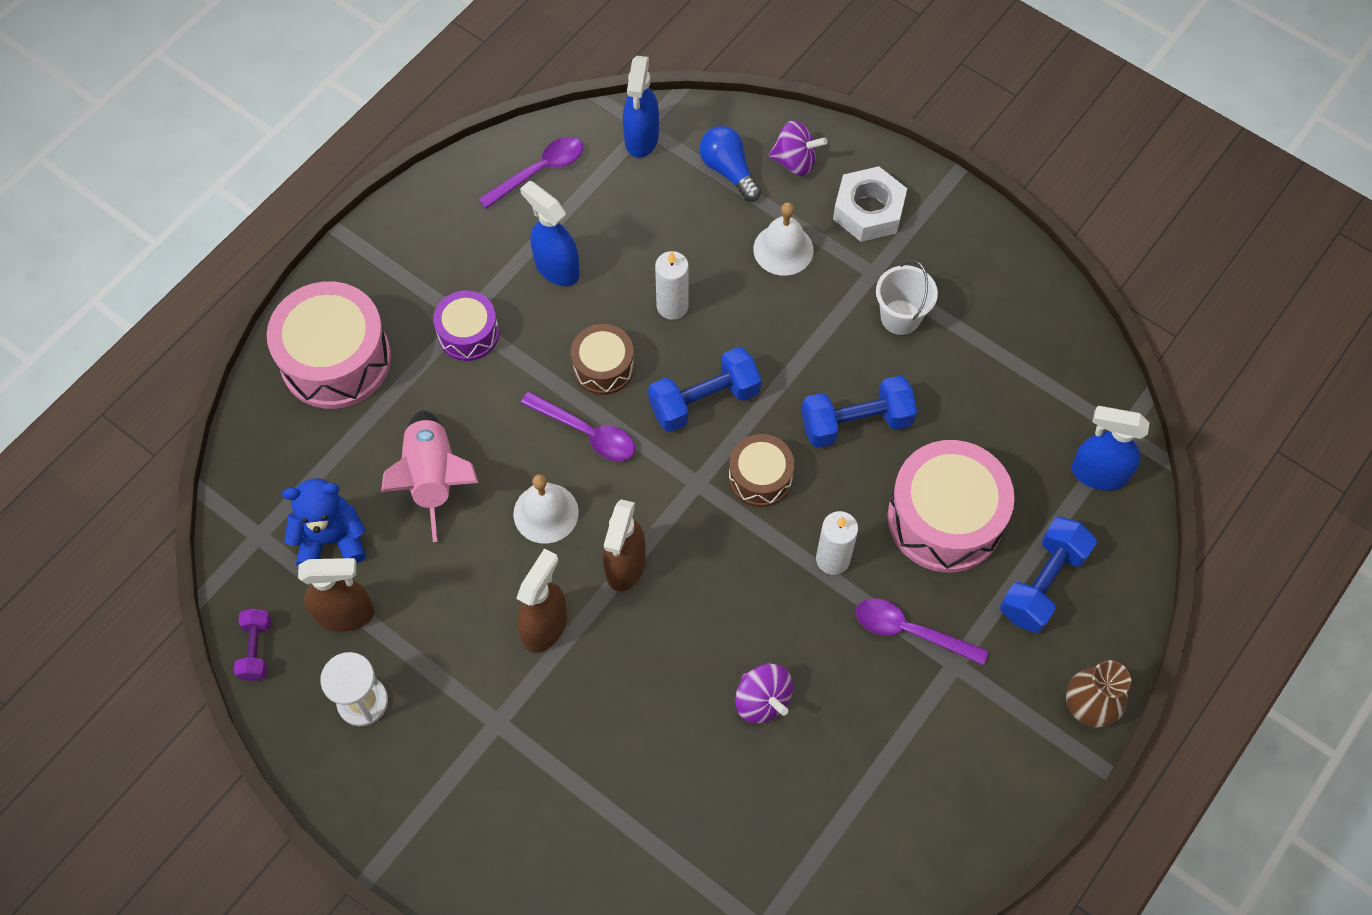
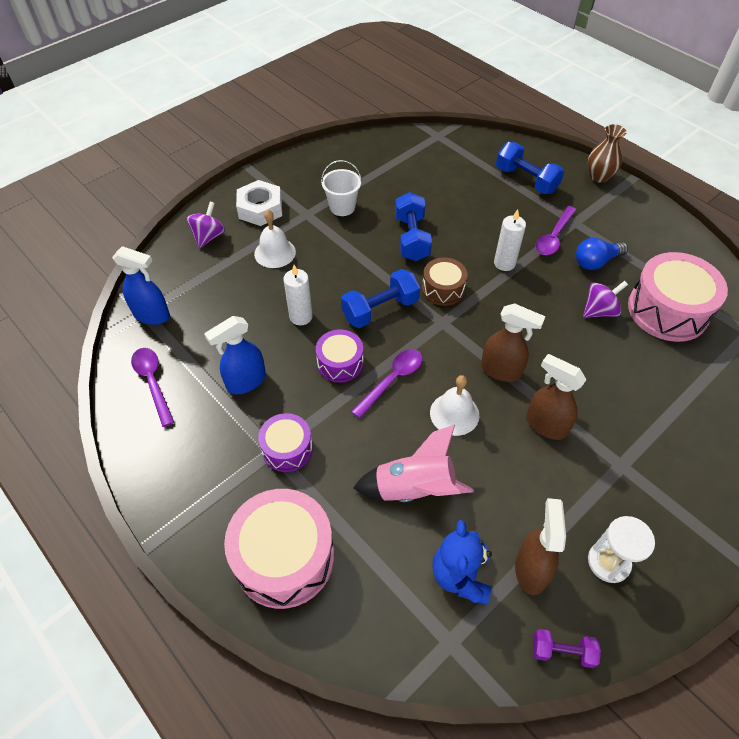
camera: 80 degrees left, 10 degrees down
brown drum [571,324,635,395] -> purple drum [316,330,363,383]
blue dumbbell [648,347,761,432] -> blue dumbbell turned 75 degrees clockwise [341,269,420,328]
blue light bulb [699,126,761,202] -> blue light bulb moved to [576,238,628,270]
pink drum [888,440,1015,572] -> pink drum moved to [628,252,728,342]
blue spray bottle [1071,406,1150,491] -> none

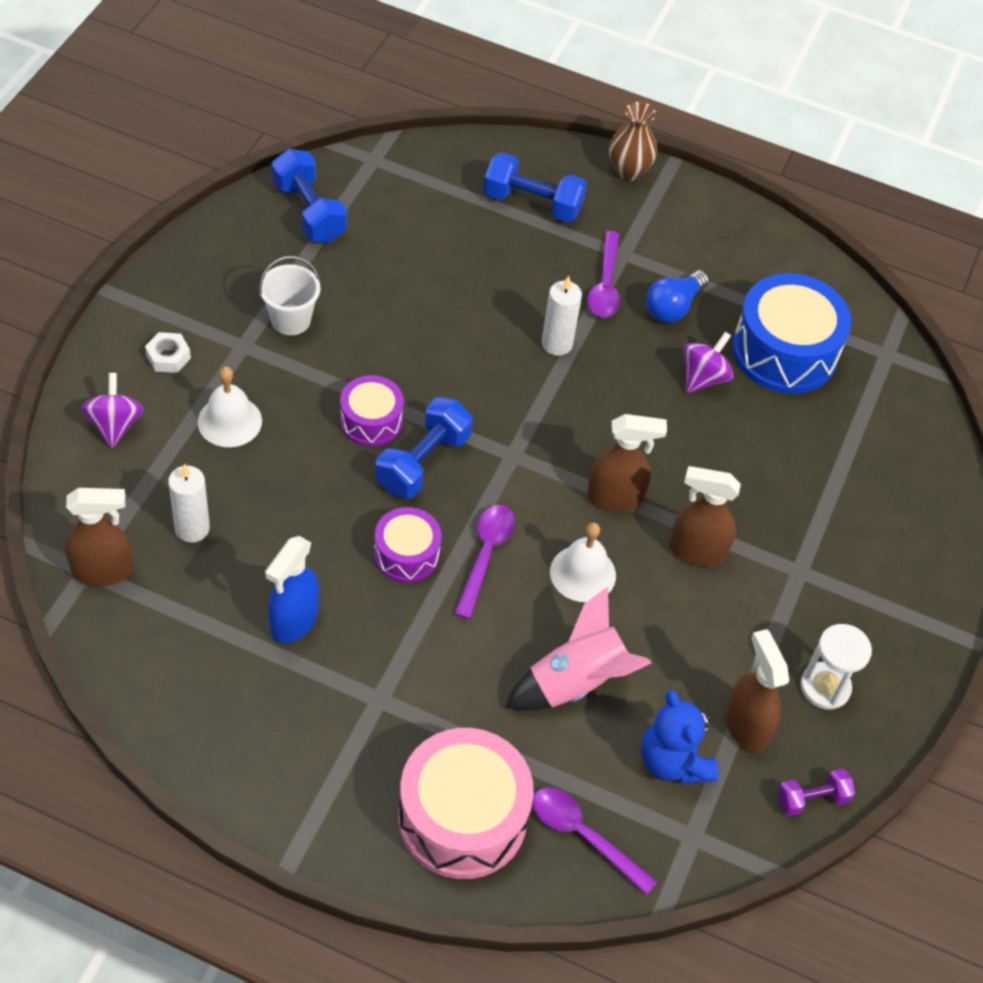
camera: 30 degrees left, 0 degrees up
blue spray bottle [112,246,170,325] -> brown spray bottle [65,488,133,586]
purple spoon [131,348,174,427] -> purple spoon moved to [532,787,657,895]
white nut [236,180,282,226] -> white nut [145,332,191,373], size x0.56
purple drum [258,413,313,472] -> purple drum moved to [340,375,404,446]
white candle [284,265,313,325] -> white candle moved to [168,464,210,543]
blue dumbbell [395,192,432,261] -> blue dumbbell moved to [272,149,347,243]
brown drum [422,258,468,306] -> none
pink drum [628,252,728,342] -> blue drum [732,273,851,394]

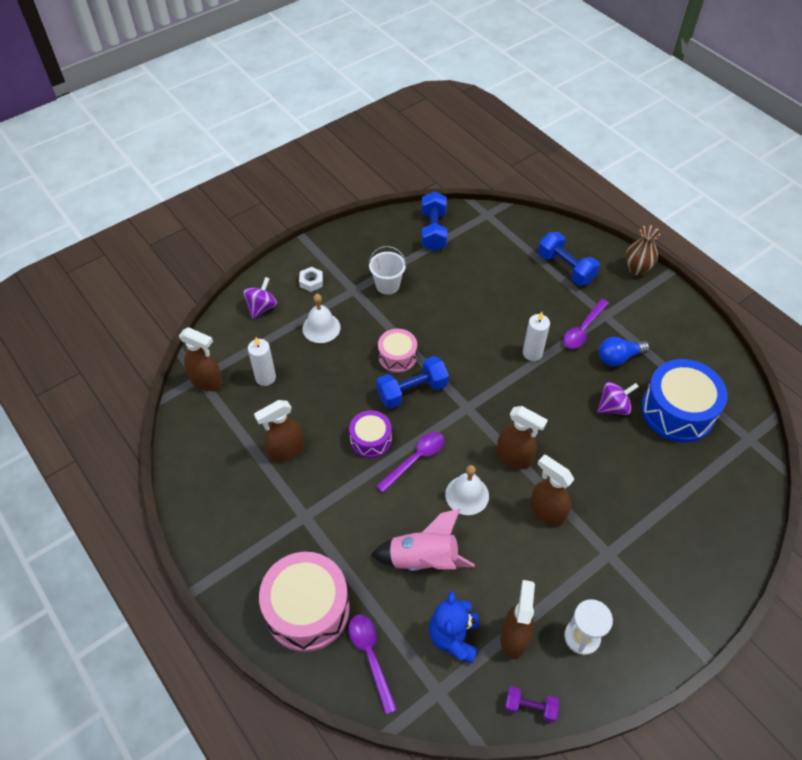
camera: 35 degrees right, 0 degrees up
blue spray bottle [265,536,319,643] -> brown spray bottle [254,400,304,462]
purple drum [340,375,404,446] -> pink drum [378,329,417,373]

